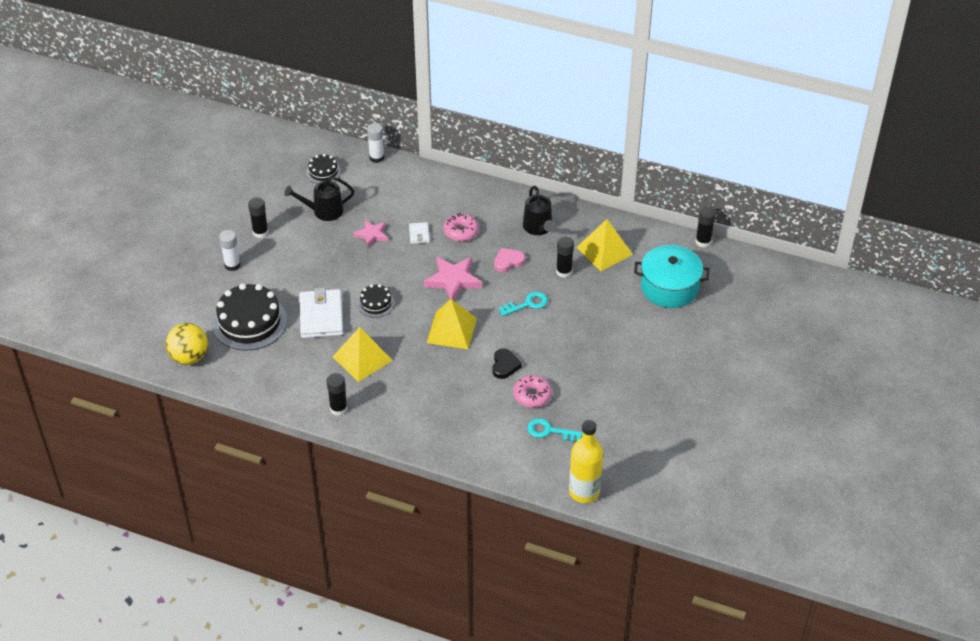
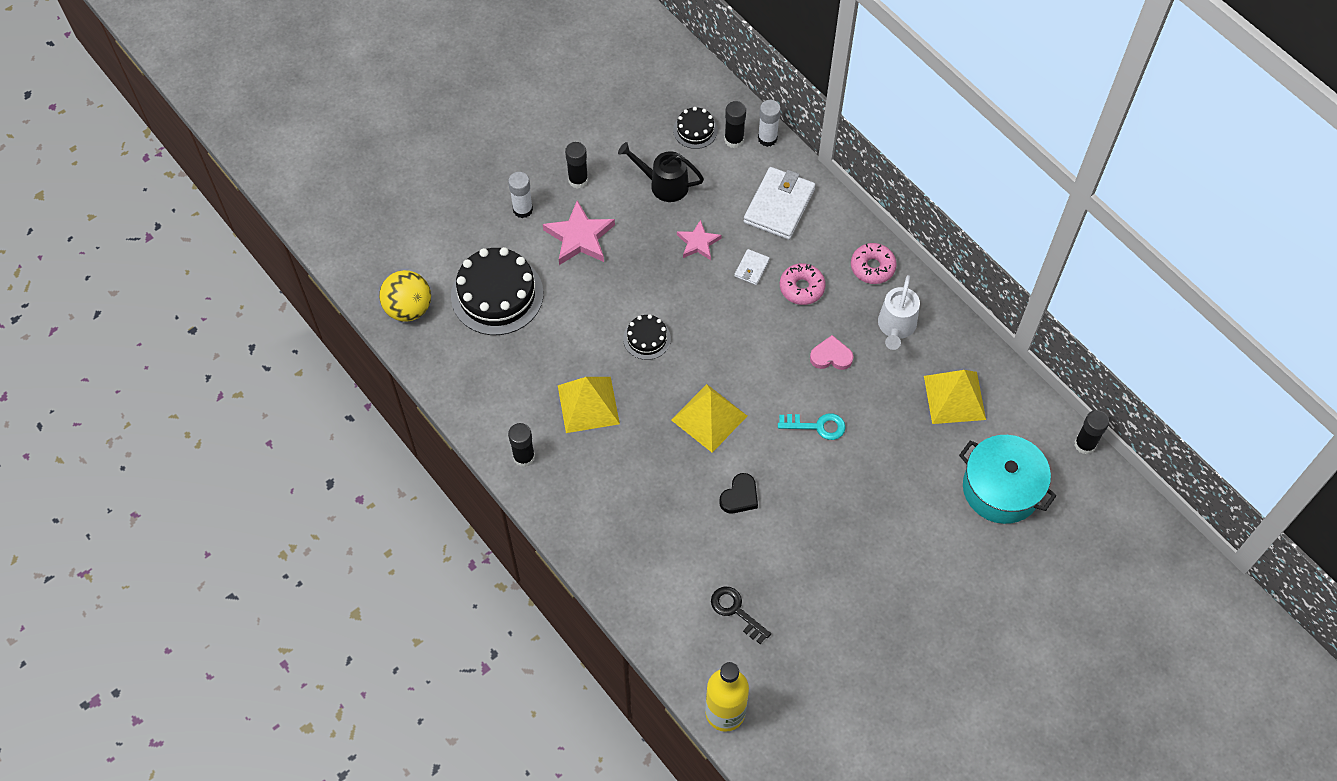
camera: 30 degrees right, 15 degrees up
white wallet [299,288,343,338] -> white wallet moved to [744,167,815,240]
pink star [424,257,482,300] -> pink star moved to [543,200,615,265]
pink donut [513,375,552,408] -> pink donut moved to [851,243,896,284]
black watering can [523,186,555,235] -> white watering can [878,275,920,350]
turquoise key [527,418,583,442] -> black key [711,587,771,644]
black glue stick [556,237,574,278] -> black glue stick moved to [724,101,746,148]

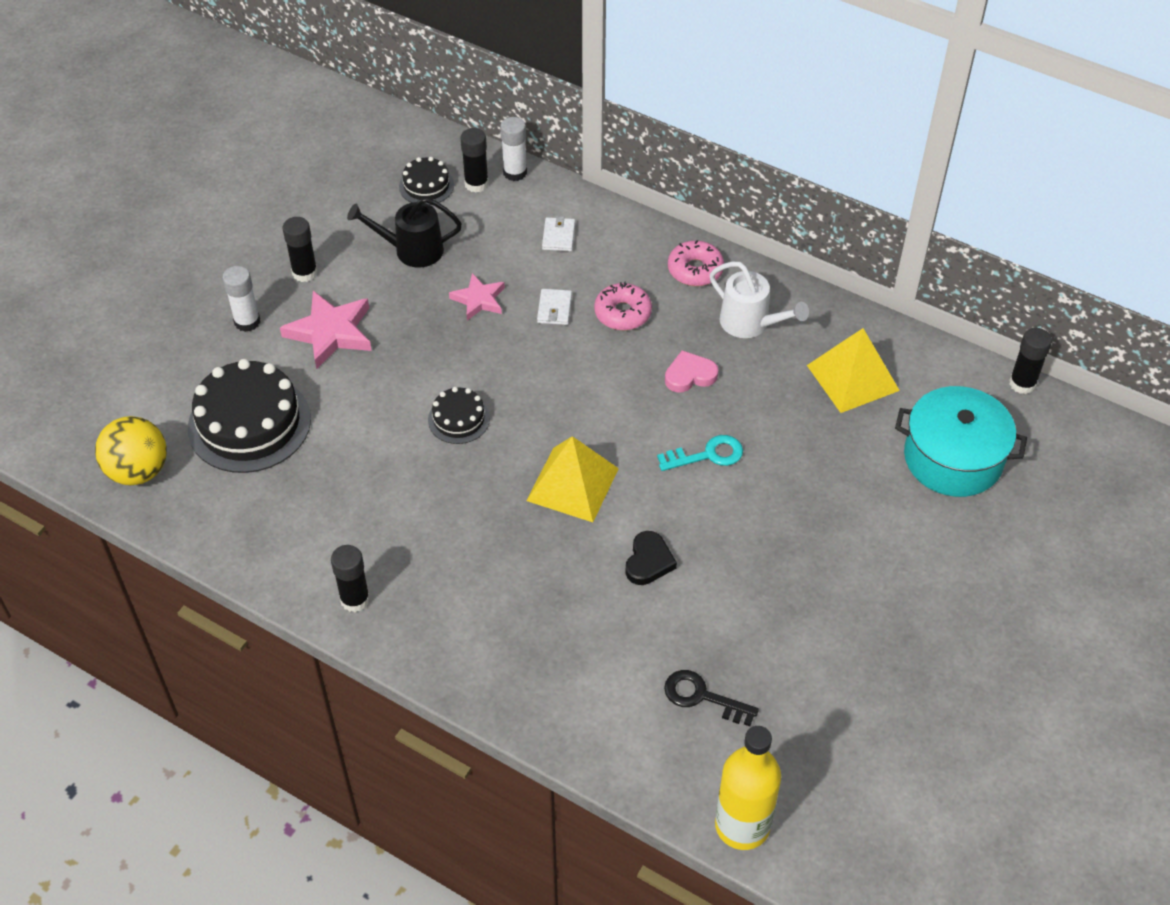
camera: 20 degrees left, 10 degrees down
yellow pyramid [558,377,620,433] -> none
white wallet [744,167,815,240] -> white wallet [542,216,575,251], size x0.48
white watering can [878,275,920,350] -> white watering can turned 45 degrees counterclockwise [710,262,809,338]

